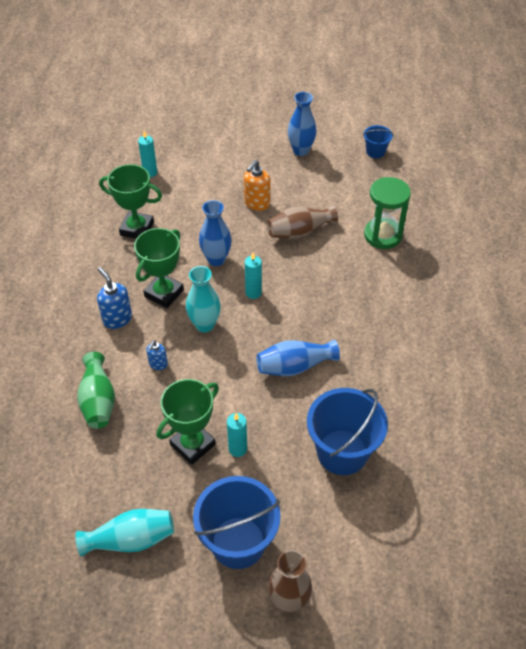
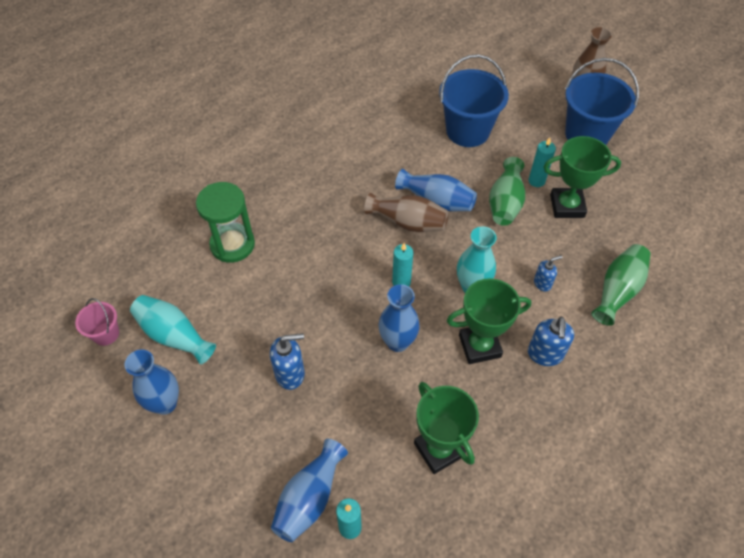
camera: 135 degrees left, 5 degrees up
turquoise vase [75,509,174,557] -> turquoise vase moved to [130,295,216,365]
orange soap dispenser [244,160,271,211] -> blue soap dispenser [270,333,305,390]
brown vase [266,205,338,239] -> brown vase moved to [364,193,449,232]
blue bucket [363,125,393,158] -> pink bucket [75,298,119,346]
none -> blue vase [271,439,348,542]
none -> green vase [489,157,525,226]

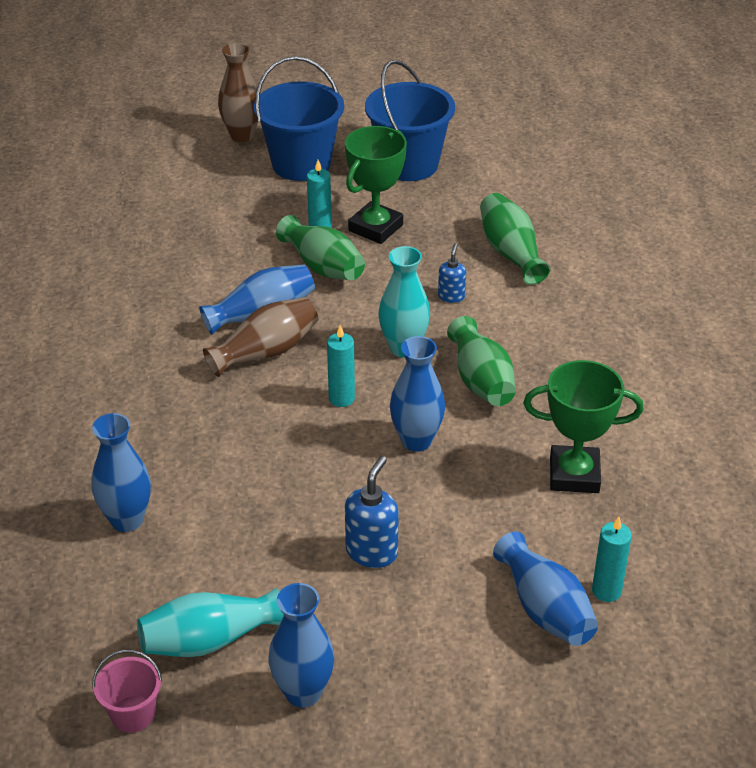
camera: 55 degrees left, 15 degrees down
green hourglass [196,182,255,263] -> blue vase [92,413,151,532]
blue bucket [439,54,509,147] -> blue bucket moved to [365,60,455,181]
green trophy [447,278,531,364] -> green vase [447,316,515,406]
blue soap dispenser [528,317,574,366] -> none

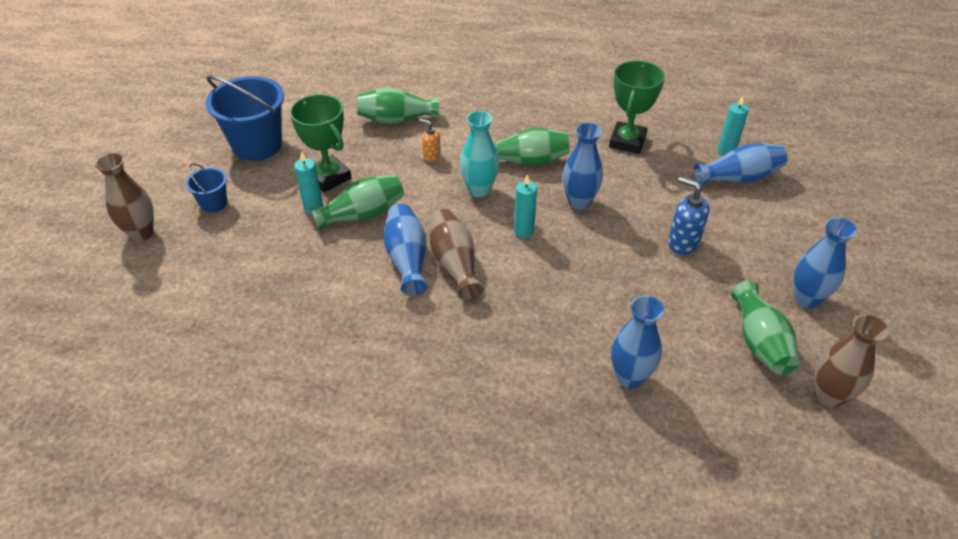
camera: 75 degrees left, 5 degrees up
pink bucket [93,650,162,733] -> brown vase [815,314,889,408]
turquoise vase [137,588,284,657] -> green vase [731,281,800,375]
blue bucket [254,56,344,181] -> blue bucket [185,163,227,213], size x0.50
blue soap dispenser [438,244,466,303] -> orange soap dispenser [419,119,441,162]

